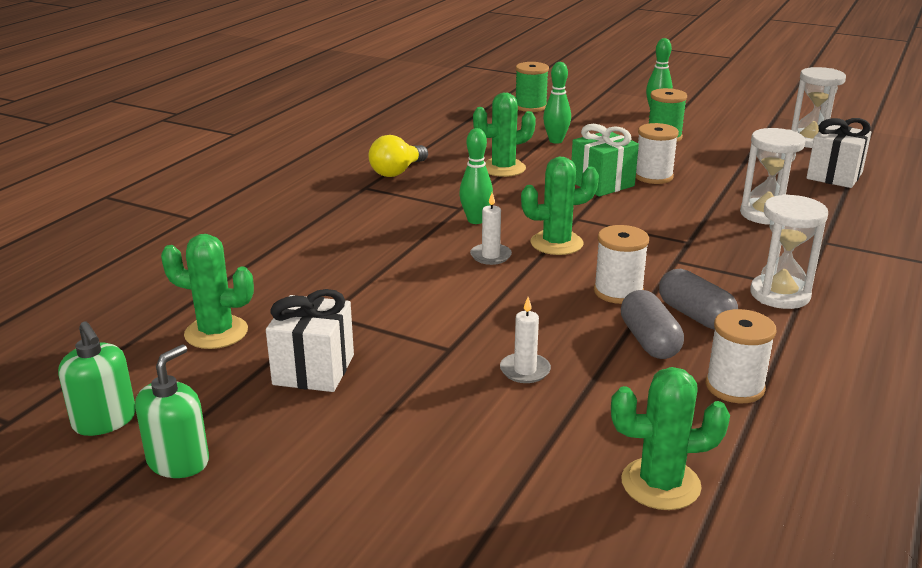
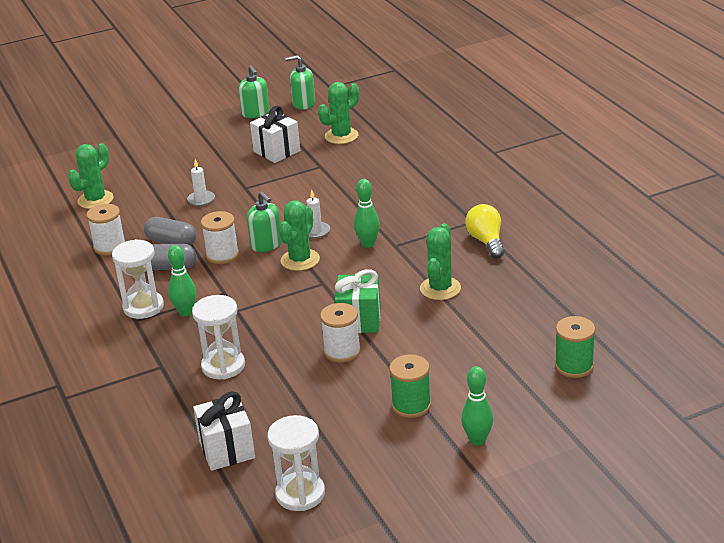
camera: 130 degrees right, 5 degrees up
green bowling pin [543,62,571,144] -> green bowling pin moved to [168,245,196,316]
none -> green soap dispenser [247,191,282,252]

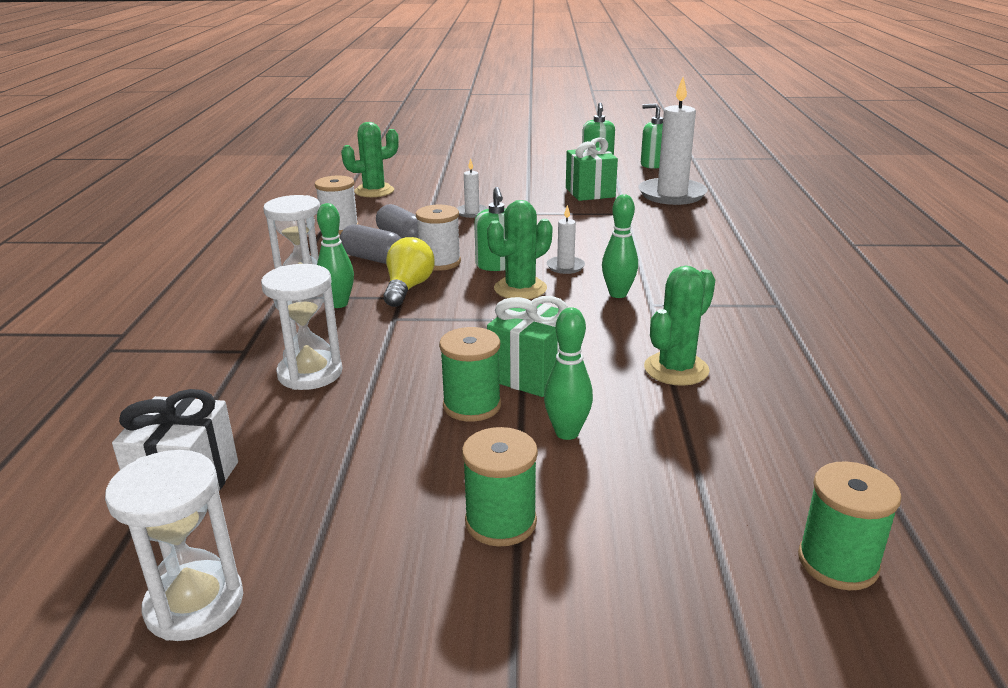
camera: 25 degrees right, 5 degrees down
white gift [250,105,300,163] -> green gift [566,137,618,201]
green cactus [318,82,359,144] -> white candle [638,77,707,205]
white spool [320,303,361,363] -> green spool [439,327,501,422]
green bowling pin [461,366,493,446] -> green bowling pin moved to [544,307,593,440]
yellow light bulb [465,204,505,258] -> yellow light bulb moved to [383,237,435,307]

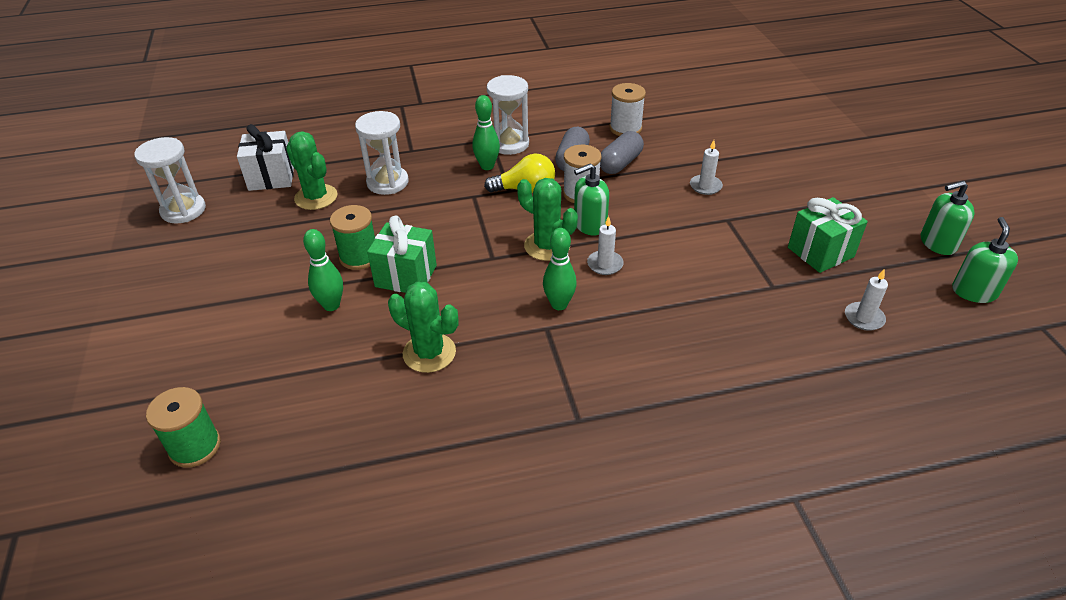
camera: 75 degrees right, 15 degrees up
green cactus [341,122,399,197] -> green cactus moved to [286,131,338,210]
green spool [462,427,538,547] -> none
white candle [638,77,707,205] -> white candle [845,269,888,331], size x0.46

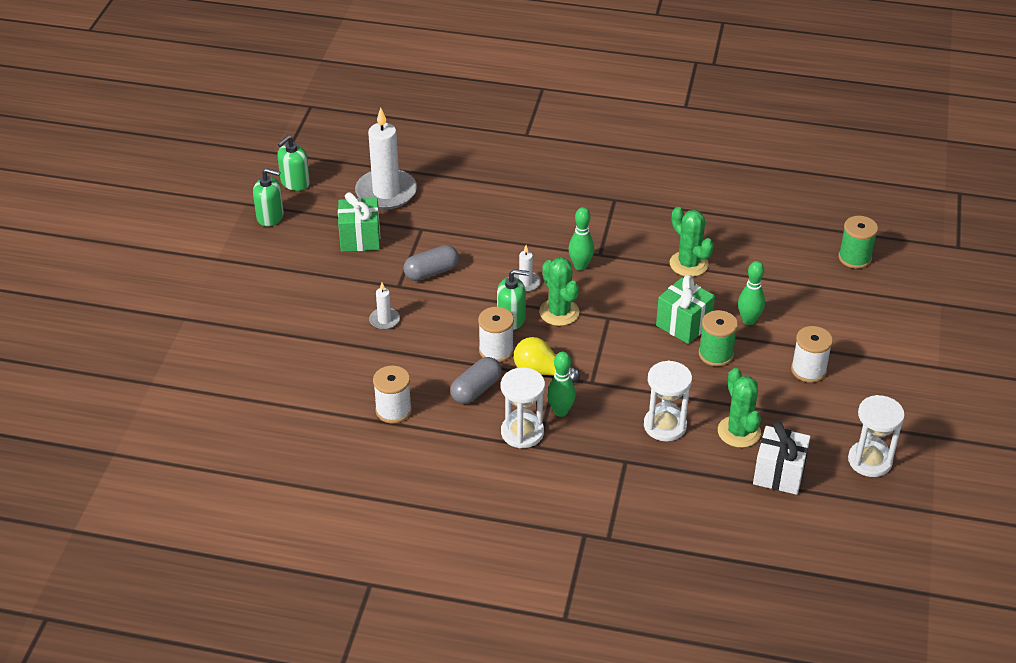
camera: 155 degrees left, 0 degrees up
grey capsule [600,131,644,174] -> grey capsule moved to [404,245,459,281]
white candle [845,269,888,331] -> white candle [355,108,417,210], size x2.18
none -> white spool [791,326,833,383]

